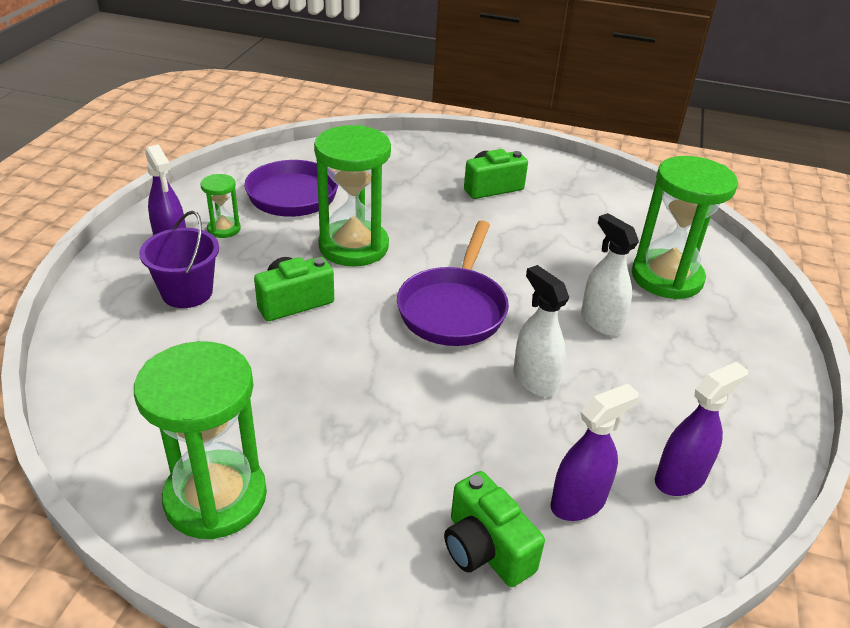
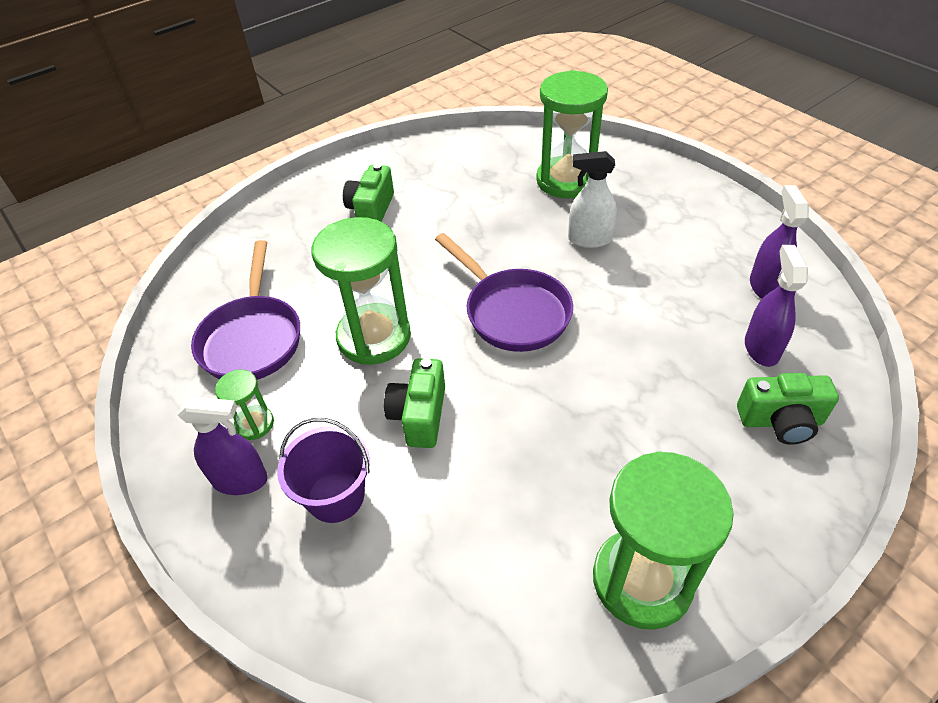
camera: 50 degrees left, 10 degrees up
white spray bottle [513,265,569,397] -> none

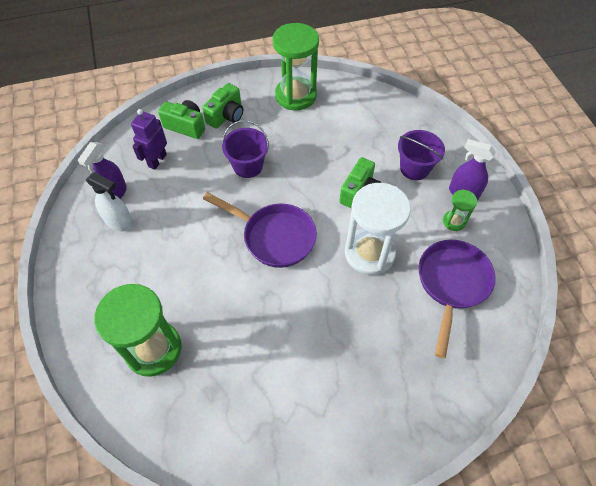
camera: 160 degrees left, 10 degrees up
green hourglass [312,217,411,365] -> white hourglass [345,183,411,275]
green camera [343,163,394,222] -> green camera moved to [202,83,243,129]
purple pan [435,233,573,352] -> purple pan turned 135 degrees clockwise [203,192,317,268]
white spray bottle [568,151,617,248] -> white spray bottle moved to [86,172,134,231]
purple spray bottle [745,245,808,367] -> purple robot [131,109,167,170]
none -> purple bucket [222,120,269,178]

